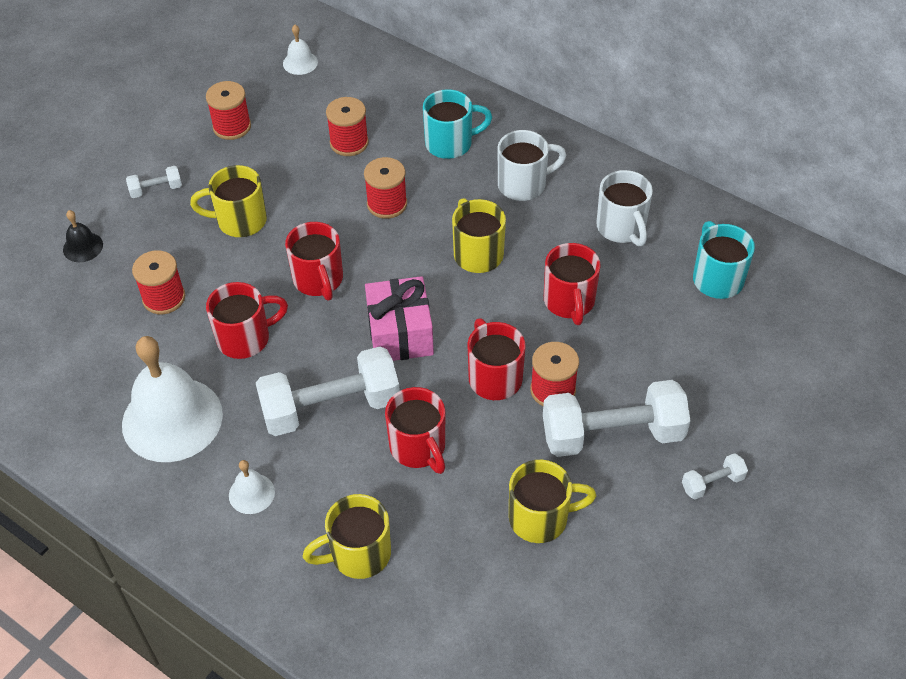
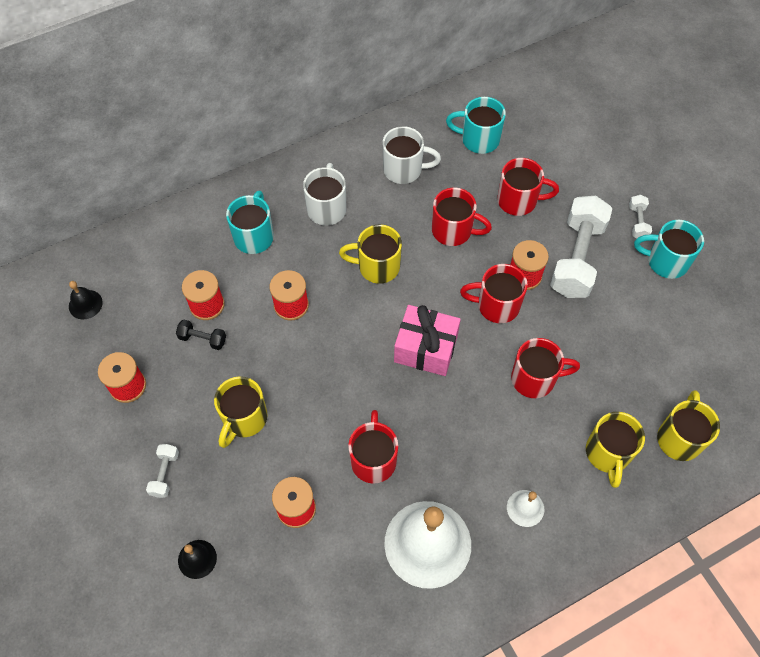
camera: 65 degrees left, 10 degrees up
white dumbbell [256,346,400,436] -> none
white bell [283,25,318,75] -> black bell [69,281,103,319]
red mug [285,222,343,300] -> red mug moved to [497,158,559,216]
yellow mug [509,460,596,543] -> yellow mug moved to [657,390,720,461]
none -> black dumbbell [176,320,226,350]
none -> turquoise mug [634,220,704,279]

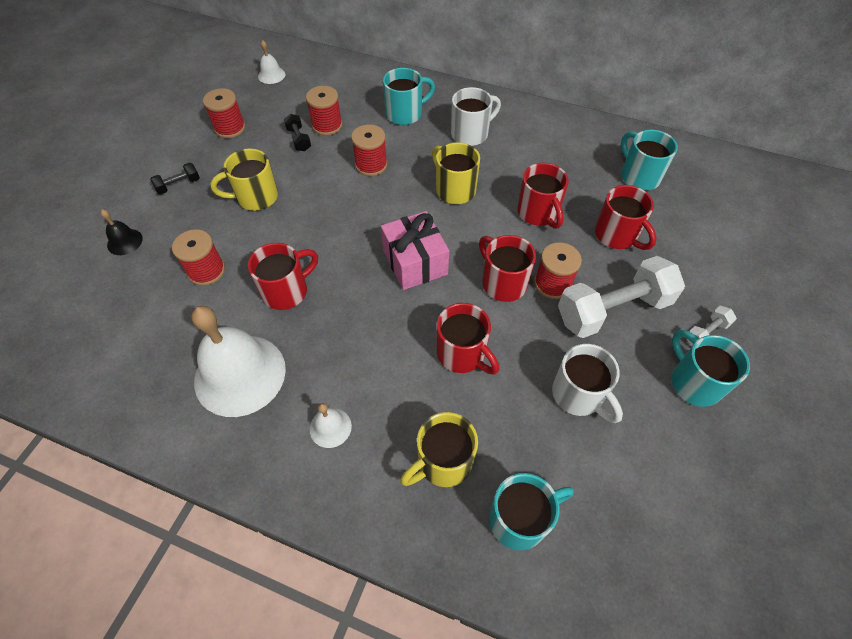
camera: 50 degrees right, 5 degrees down
black bell [69,281,103,319] -> white bell [258,40,285,84]
white dumbbell [146,444,179,498] -> black dumbbell [150,163,200,195]
white mug [382,126,441,184] -> white mug moved to [552,344,623,423]
yellow mug [657,390,720,461] -> turquoise mug [489,473,574,551]

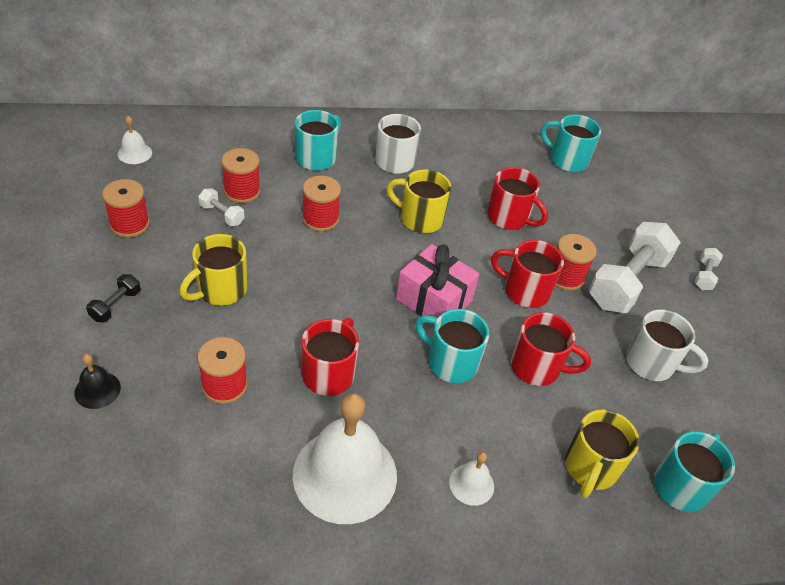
camera: 35 degrees left, 10 degrees down
black dumbbell [284,114,311,151] -> white dumbbell [198,188,244,226]
red mug [595,185,656,250] -> none
turquoise mug [672,330,750,407] -> turquoise mug moved to [415,309,489,383]

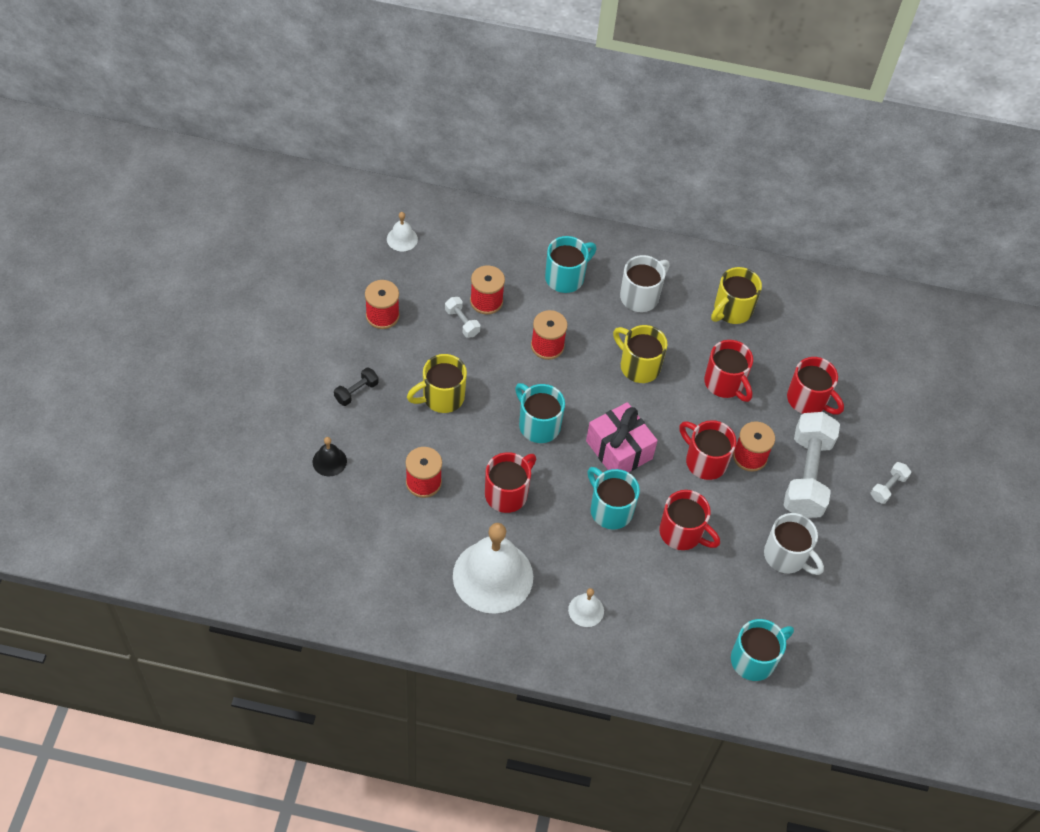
camera: 20 degrees right, 10 degrees up
turquoise mug [541,115,601,172] -> turquoise mug moved to [515,383,565,443]
yellow mug [565,410,640,498] -> yellow mug moved to [711,267,762,324]
white dumbbell [589,222,681,313] -> white dumbbell turned 45 degrees counterclockwise [784,412,840,518]
none -> red mug [787,357,844,414]

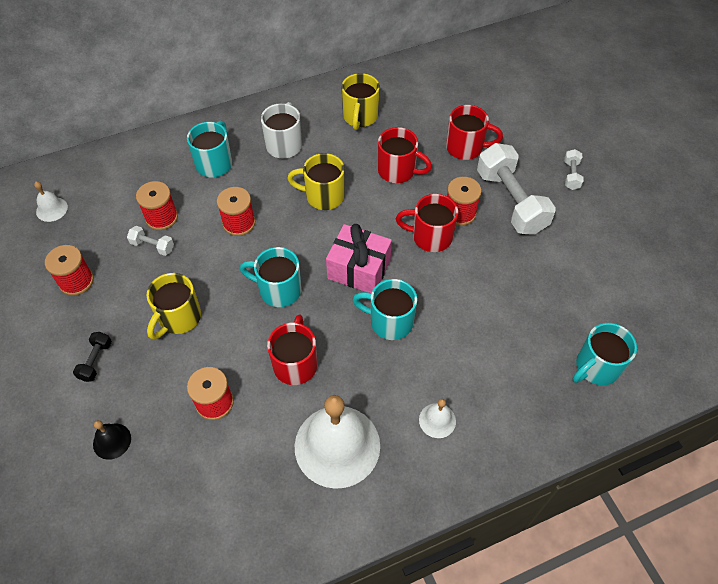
camera: 30 degrees left, 0 degrees up
red mug [659,490,720,550] -> none
turquoise mug [731,619,794,681] -> turquoise mug turned 150 degrees counterclockwise [573,323,637,385]
white mug [764,513,824,575] -> none

